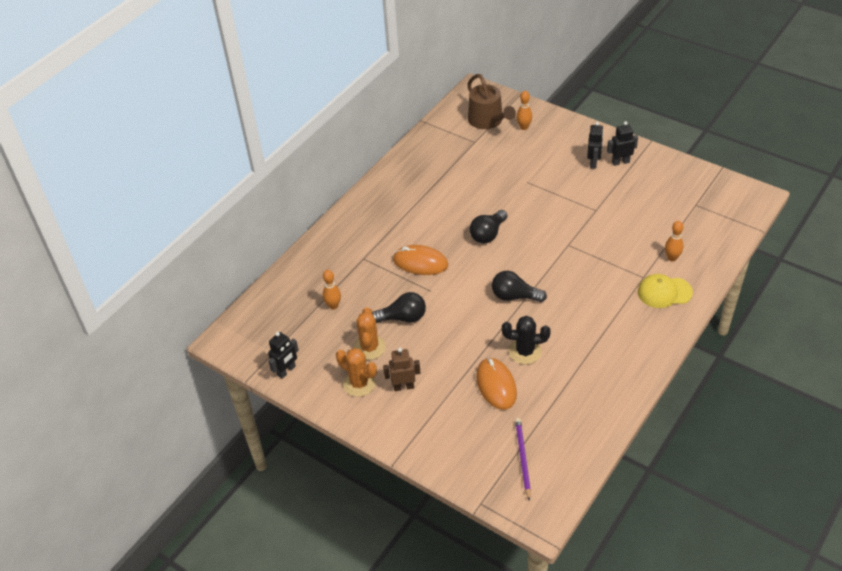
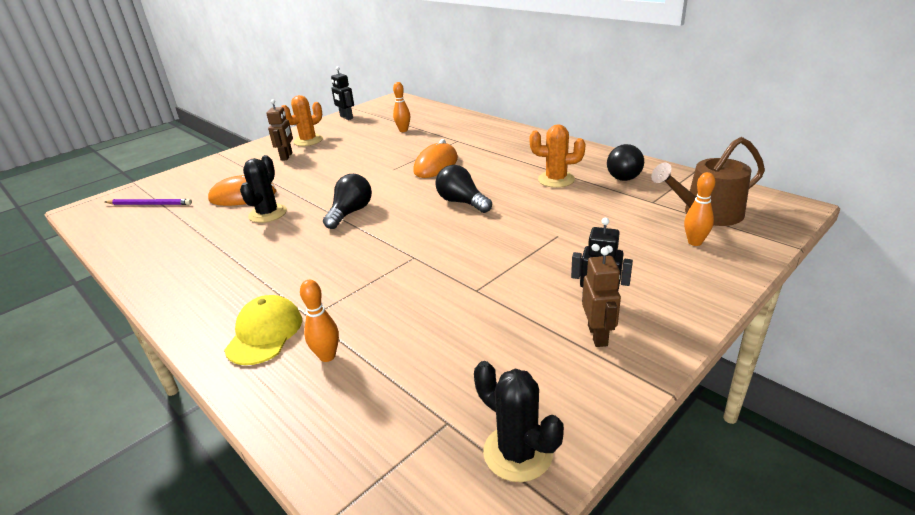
camera: 100 degrees right, 15 degrees down
orange cactus [354,307,386,360] -> orange cactus moved to [530,124,585,188]
black light bulb [372,292,426,323] -> black light bulb moved to [607,144,644,181]
black robot [607,121,638,166] -> brown robot [582,247,621,347]
none -> black cactus [474,361,564,482]

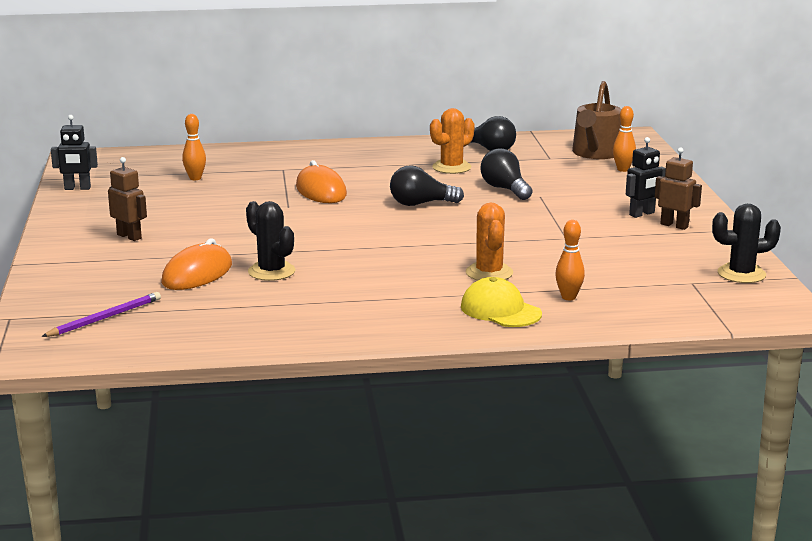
camera: 55 degrees left, 10 degrees down
orange cactus [281,95,323,146] -> orange cactus moved to [466,203,513,280]
black light bulb [323,174,372,229] -> black light bulb moved to [480,148,532,200]

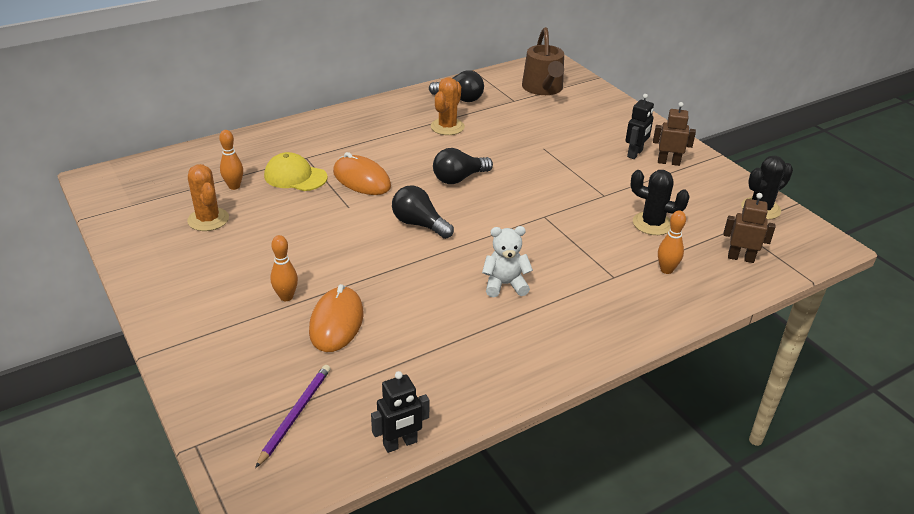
camera: 25 degrees left, 15 degrees up
black robot [51,115,98,190] -> black robot moved to [371,371,429,453]
brown robot [108,157,147,241] -> brown robot moved to [723,193,775,263]
black cactus [246,201,295,281] -> black cactus moved to [630,170,690,235]
yellow cap [461,277,542,327] -> yellow cap moved to [264,152,328,191]
orange cactus [466,203,513,280] -> orange cactus moved to [187,164,229,231]
black light bulb [480,148,532,200] -> black light bulb moved to [392,186,454,239]
orange bowling pin [613,106,636,172] -> orange bowling pin moved to [270,235,298,301]
none -> white teddy bear [482,226,533,297]

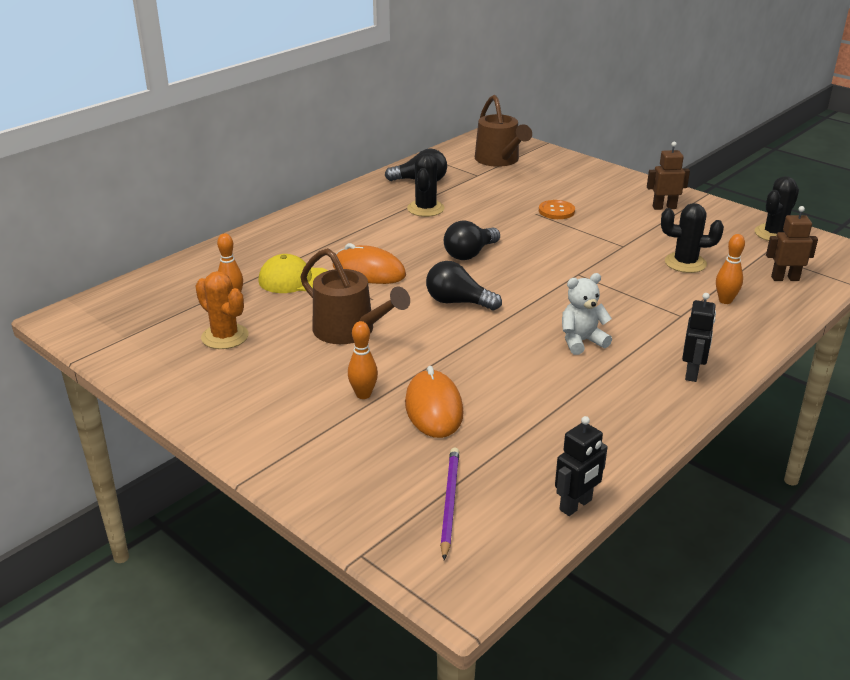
camera: 15 degrees left, 5 degrees down
orange cactus [431,77,465,135] -> black cactus [407,153,445,217]
black robot [625,94,654,159] -> black robot moved to [682,293,716,382]
none -> brown watering can [300,248,410,344]
none -> orange button [539,200,575,219]

